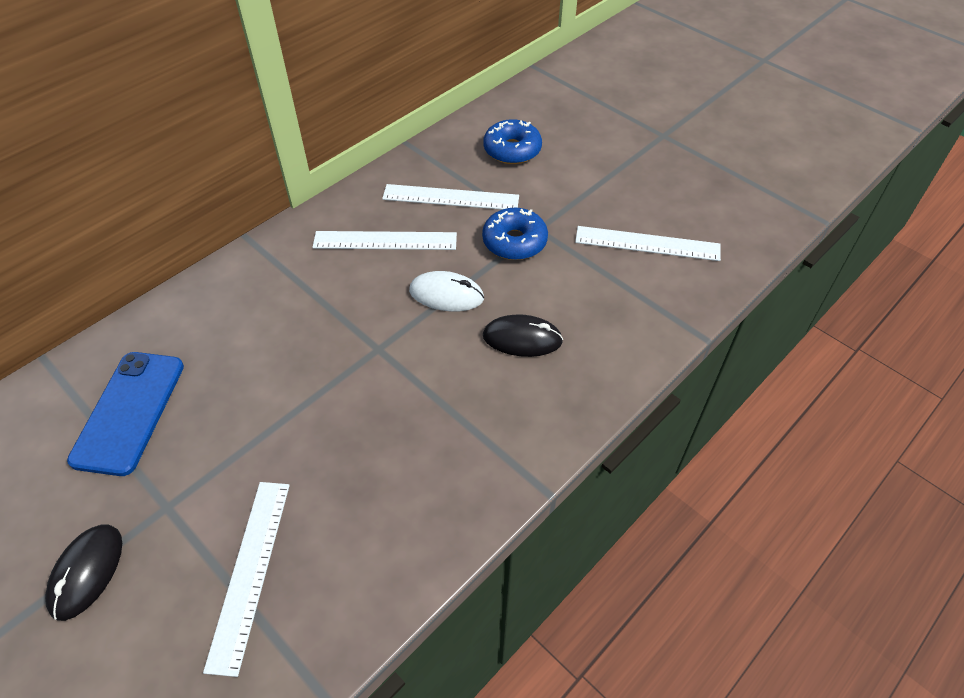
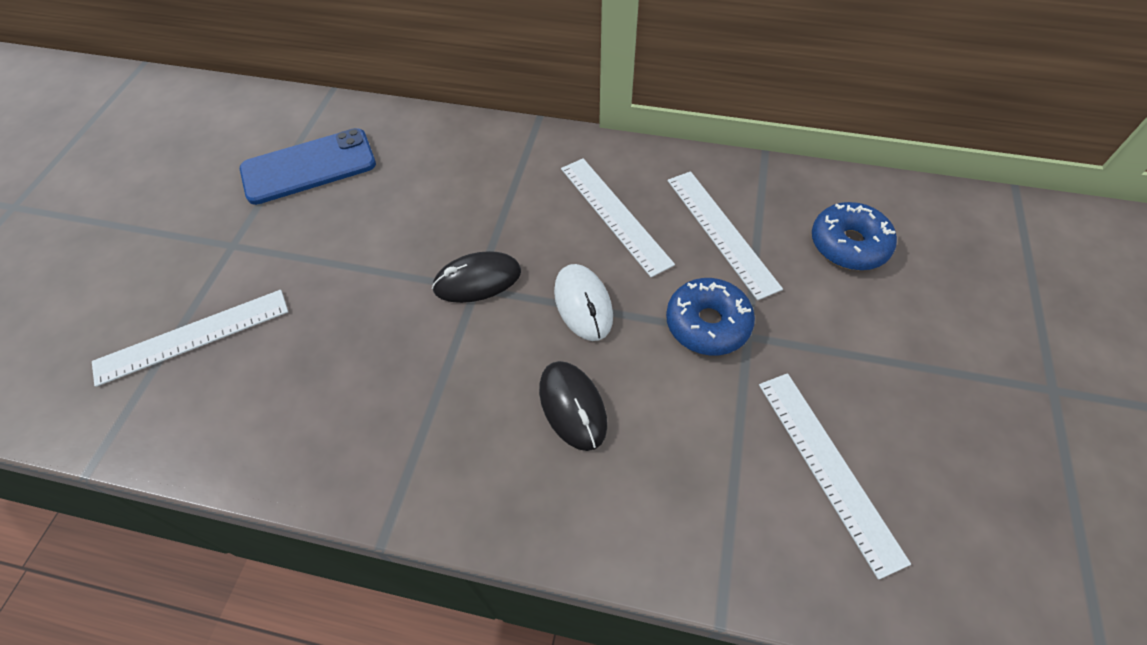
camera: 60 degrees right, 5 degrees up
black mouse [45,524,122,621] -> black mouse moved to [432,251,521,303]

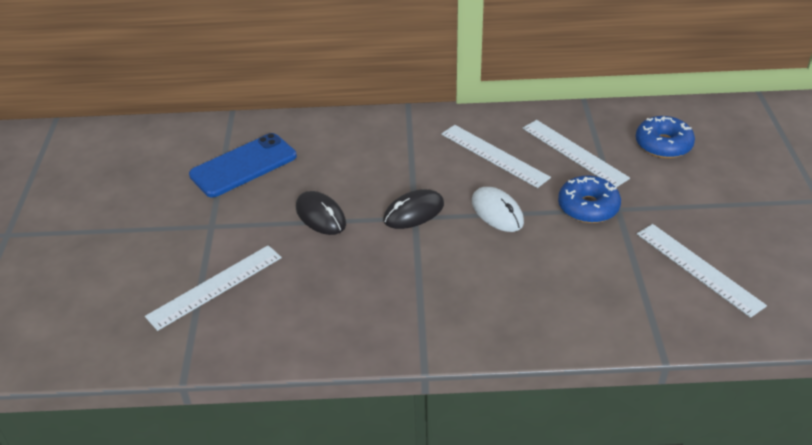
camera: 15 degrees left, 15 degrees down
black mouse [539,361,607,451] -> black mouse moved to [296,191,346,235]

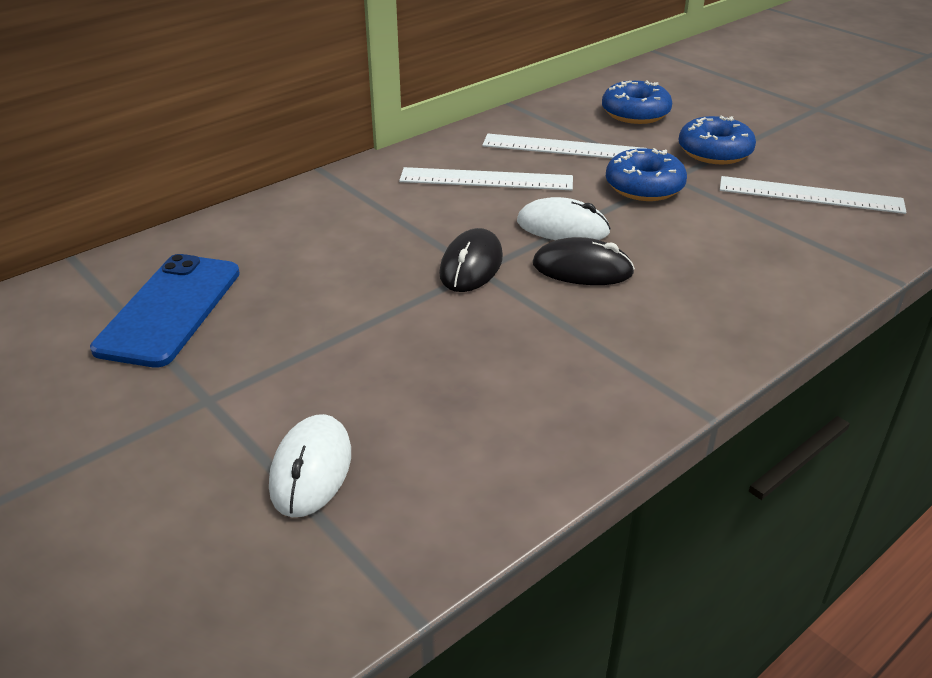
camera: 40 degrees left, 5 degrees down
white ruler [145,245,282,331] -> white mouse [269,414,351,517]
black mouse [296,191,346,235] -> black mouse moved to [533,237,635,285]
none -> blue donut [678,115,756,164]

